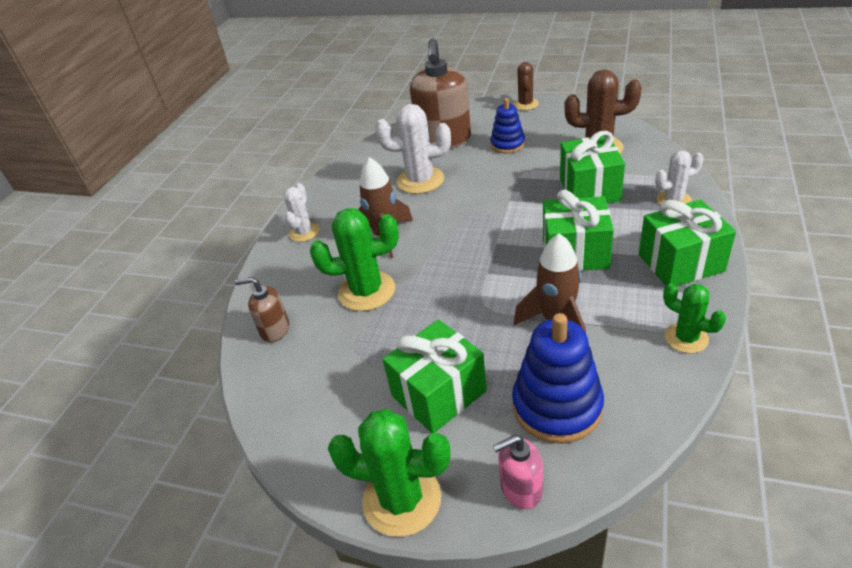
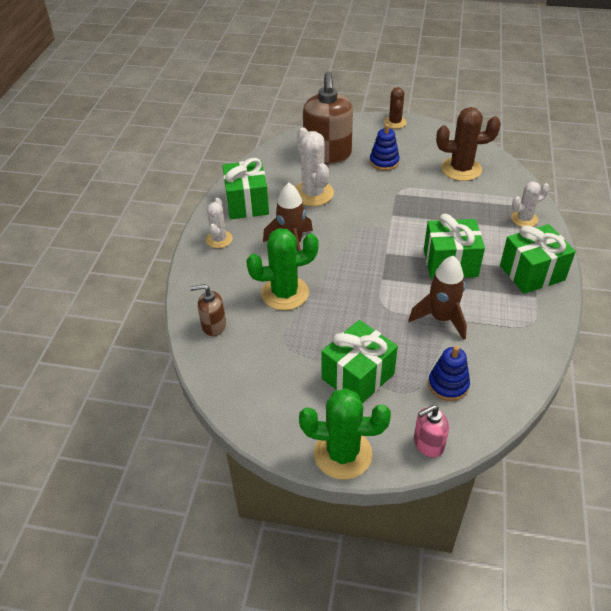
camera: 10 degrees left, 5 degrees up
white cactus [375,104,451,194] -> white cactus turned 75 degrees clockwise [295,127,334,206]
blue stacking toy [512,313,604,444] -> blue stacking toy [428,346,470,401], size x0.61
green gift [560,131,625,203] -> green gift moved to [222,158,269,219]
green cactus [663,283,726,353] -> none

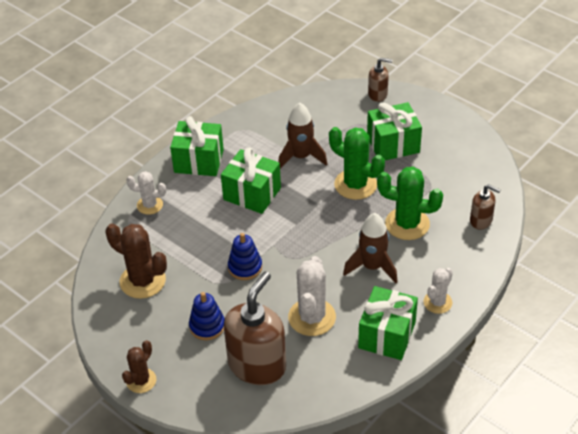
camera: 150 degrees left, 0 degrees up
green cactus [299,388,391,480] -> green cactus moved to [329,127,385,200]
pink soap dispenser [414,405,449,458] -> brown soap dispenser [368,58,392,102]
blue stacking toy [428,346,470,401] -> blue stacking toy moved to [228,233,262,280]

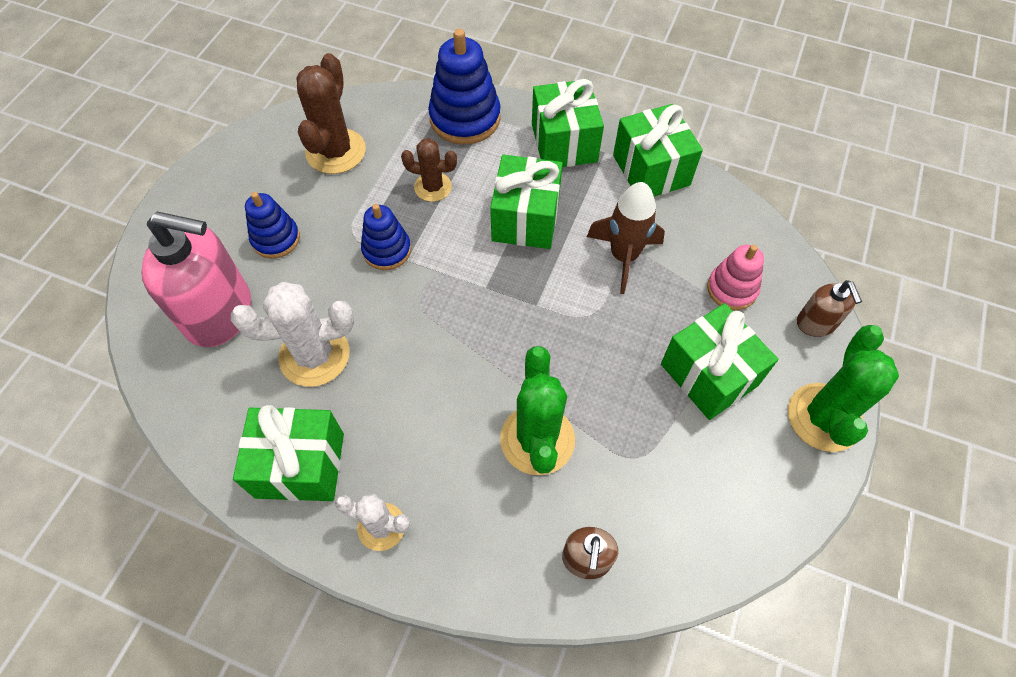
camera: 70 degrees right, 15 degrees up
brown cactus [122,340,156,393] -> brown cactus moved to [401,138,457,202]
white cactus [126,171,166,215] -> blue stacking toy [428,29,501,145]
brown soap dispenser [224,272,286,385] -> pink soap dispenser [141,212,251,347]
green cactus [329,127,385,200] -> green cactus moved to [788,325,899,452]
brown rocket [343,213,398,283] -> none
none -> green gift [613,104,703,197]
none -> pink stacking toy [707,245,764,310]

